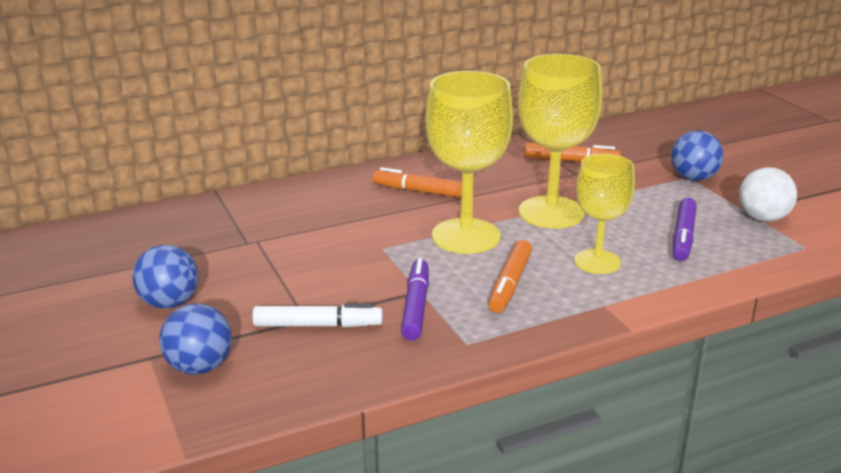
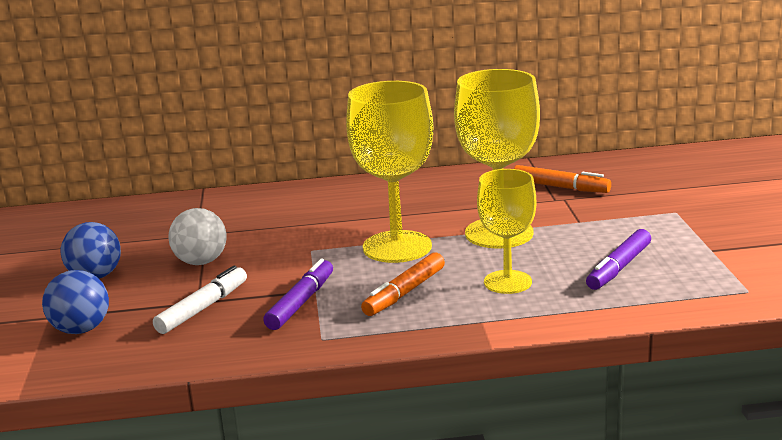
camera: 20 degrees right, 5 degrees down
white marker [252,303,383,327] -> white marker turned 75 degrees counterclockwise [153,265,247,334]
orange marker [373,167,462,198] -> none
blue ball [671,130,724,181] -> none
white ball [739,167,797,222] -> white ball moved to [169,208,227,265]

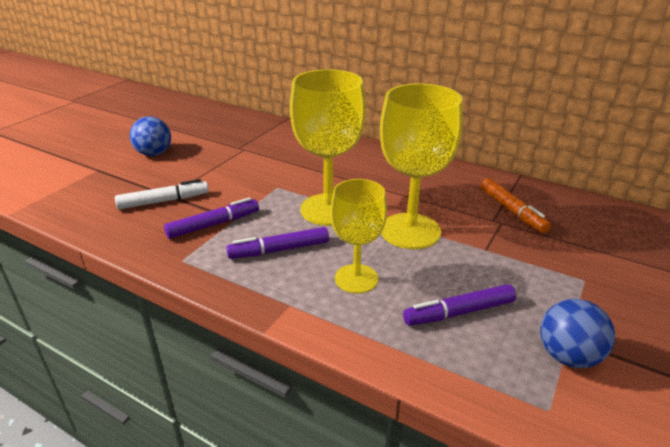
camera: 35 degrees right, 10 degrees up
blue ball [42,270,109,334] -> blue ball moved to [540,299,615,368]
white ball [169,208,227,265] -> none
orange marker [361,253,445,316] -> purple marker [226,227,329,259]

